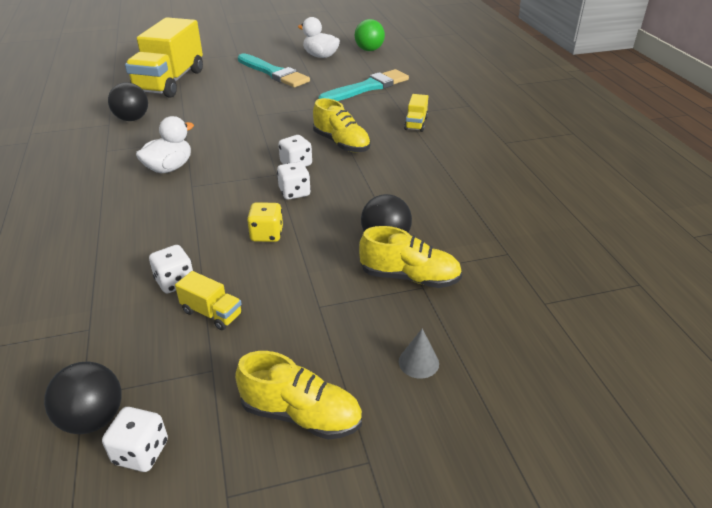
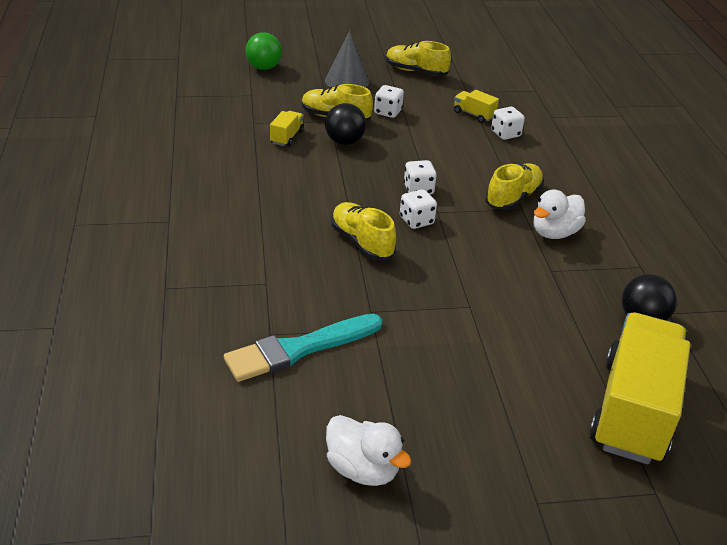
camera: 175 degrees left, 0 degrees up
black ball [44,361,122,434] -> none
white dice [102,407,168,472] -> white dice moved to [374,85,404,118]
turquoise brush [238,53,310,87] -> none
yellow dice [247,202,283,242] -> none
green ball [354,19,385,51] -> green ball moved to [246,32,282,70]
grey cone [399,329,439,379] -> grey cone [325,31,369,88], size x1.87
yellow truck [404,94,428,132] -> yellow truck moved to [270,111,304,147]
none -> yellow shoe [485,163,544,211]

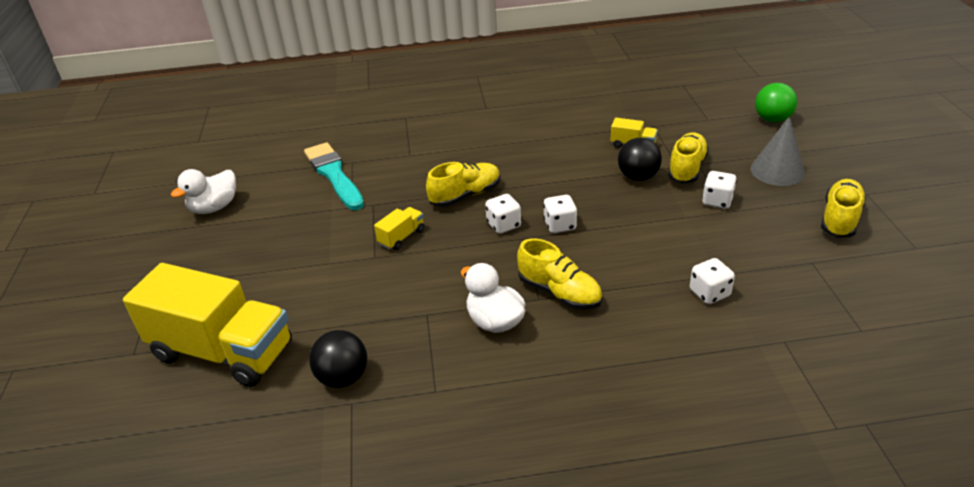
camera: 95 degrees right, 0 degrees up
yellow truck [454,90,499,123] -> yellow truck moved to [374,207,424,250]

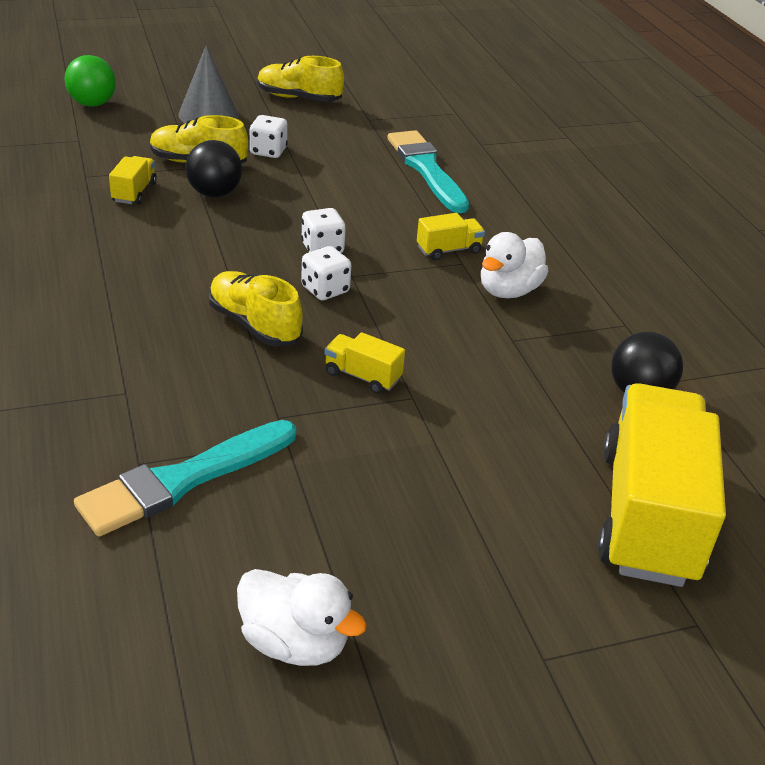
camera: 105 degrees left, 0 degrees up
yellow shoe [517,239,602,310] -> yellow truck [417,213,485,260]
white dice [690,258,735,304] -> turquoise brush [387,130,469,213]

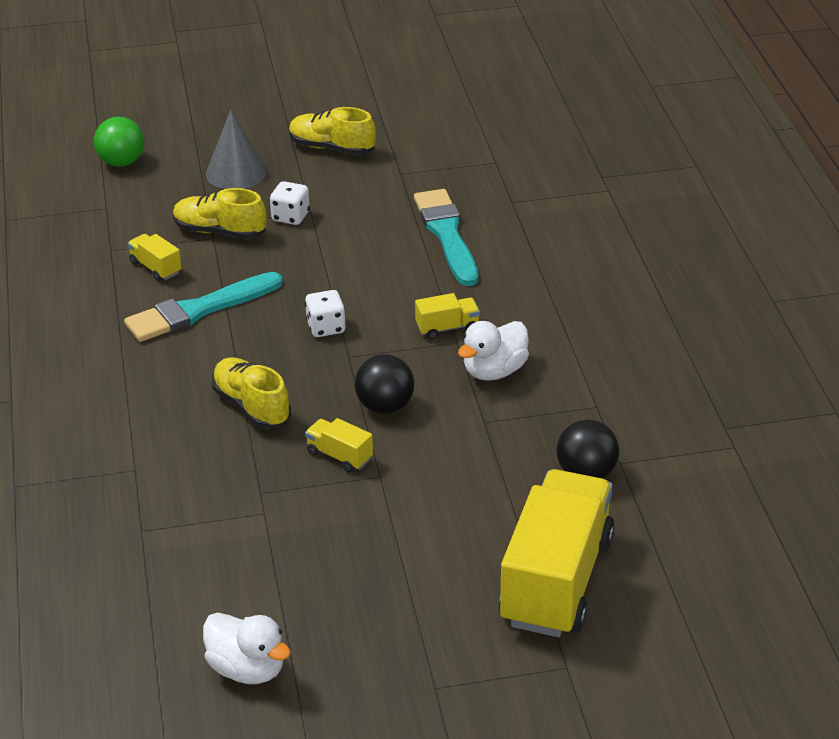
camera: 10 degrees right, 0 degrees up
turquoise brush [74,420,296,536] -> turquoise brush moved to [124,272,283,342]
yellow truck [109,156,157,205] -> yellow truck turned 60 degrees counterclockwise [128,234,181,282]
black ball [185,140,242,197] -> black ball moved to [355,354,414,414]
white dice [301,246,351,300] -> none

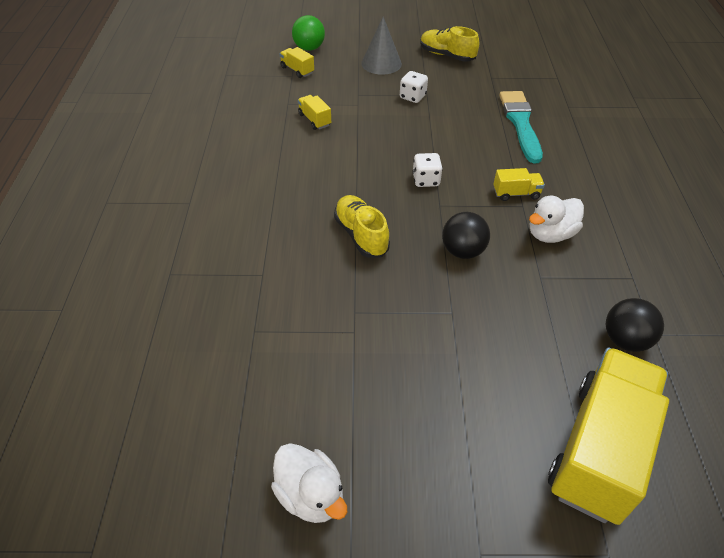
camera: 10 degrees right, 10 degrees up
turquoise brush [124,272,283,342] -> none
yellow shoe [173,188,266,239] -> none
yellow truck [305,418,373,473] -> yellow truck moved to [279,47,314,78]

